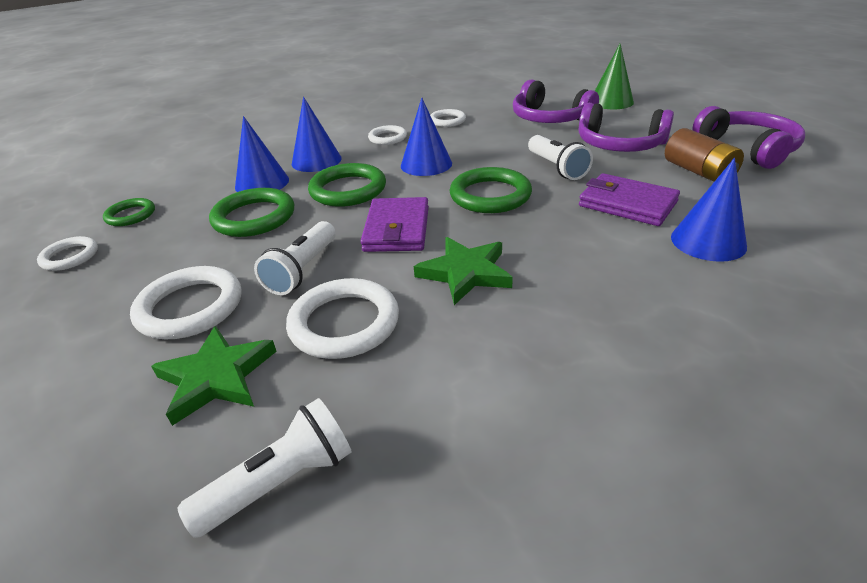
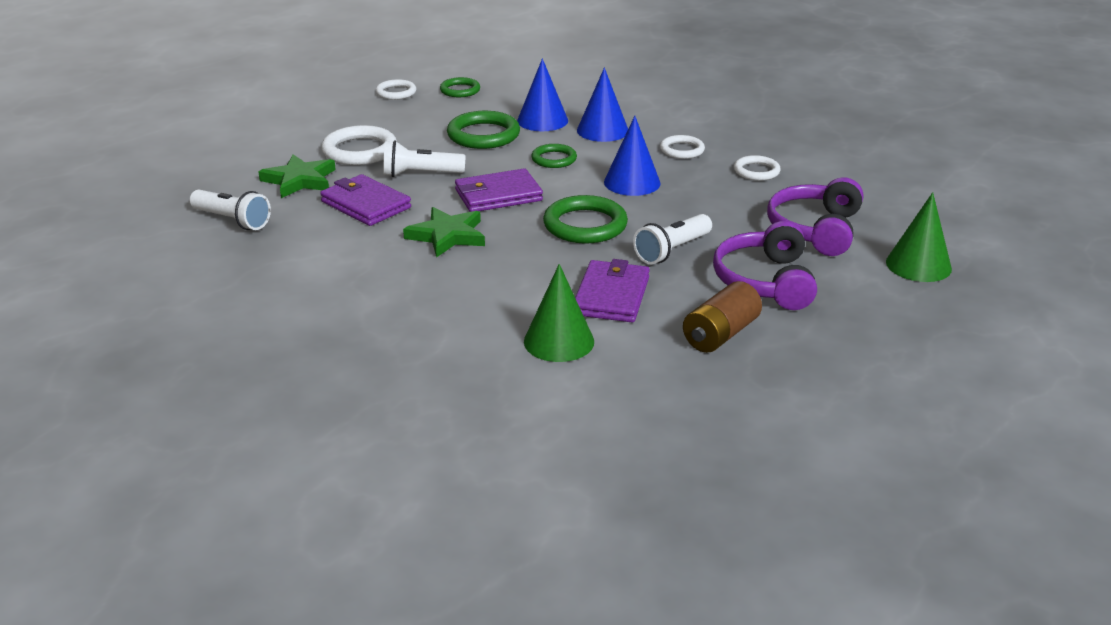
camera: 65 degrees right, 5 degrees down
white ring [286,278,399,359] -> purple wallet [320,174,411,226]
green ring [308,163,386,207] -> green ring [531,144,577,168], size x0.60
blue cone [671,158,747,262] -> green cone [524,264,594,362]
purple headphones [692,106,805,169] -> none

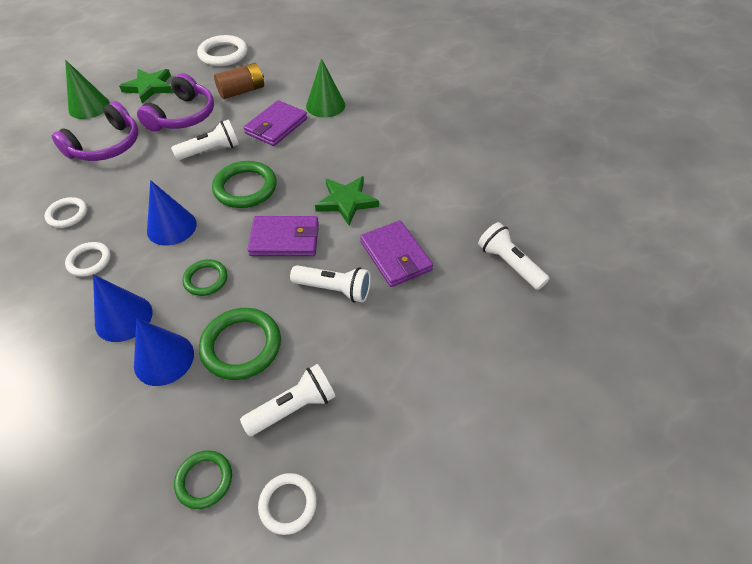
camera: 160 degrees left, 20 degrees up
green star [259,154,336,198] -> green star moved to [119,69,173,103]
white ring [321,125,397,165] -> white ring moved to [197,35,248,66]
none -> white flashlight [240,364,336,436]

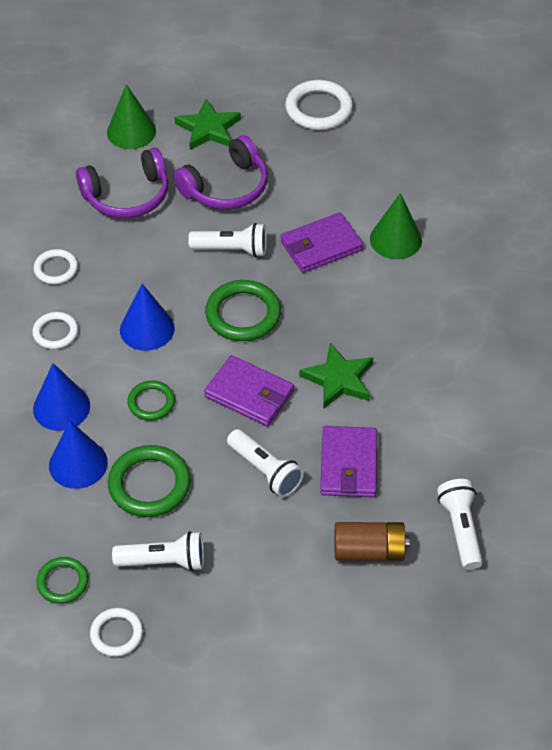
camera: 30 degrees right, 0 degrees up
brown battery [214,63,264,99] -> brown battery moved to [334,522,410,561]

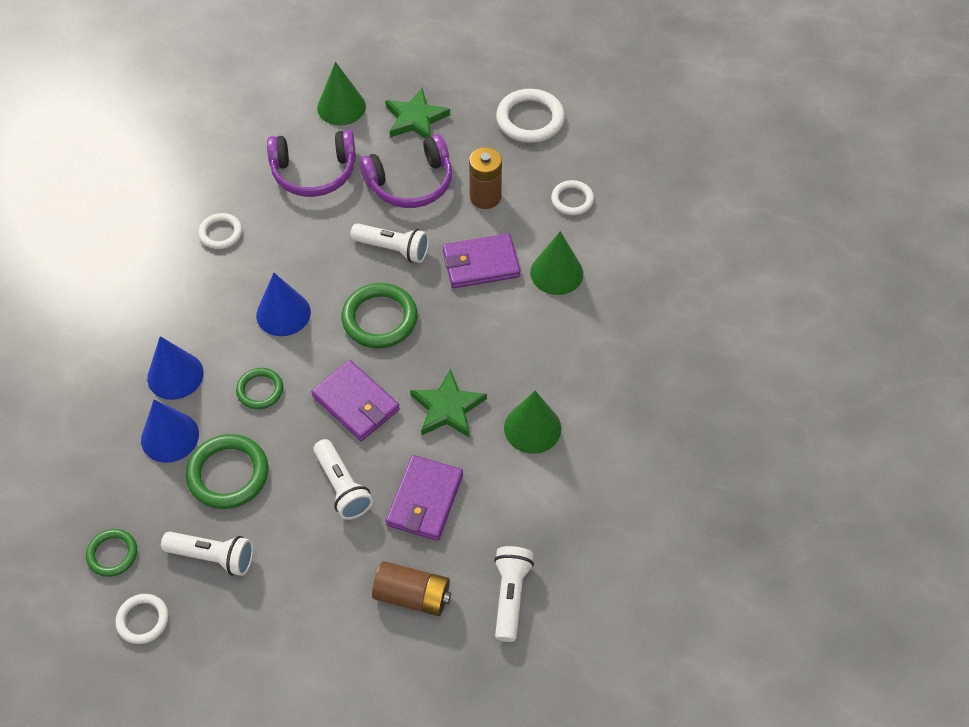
camera: 15 degrees right, 5 degrees up
white ring [32,312,78,349] -> white ring moved to [551,180,594,215]
none -> brown battery [469,147,502,209]
none -> green cone [504,391,561,454]

